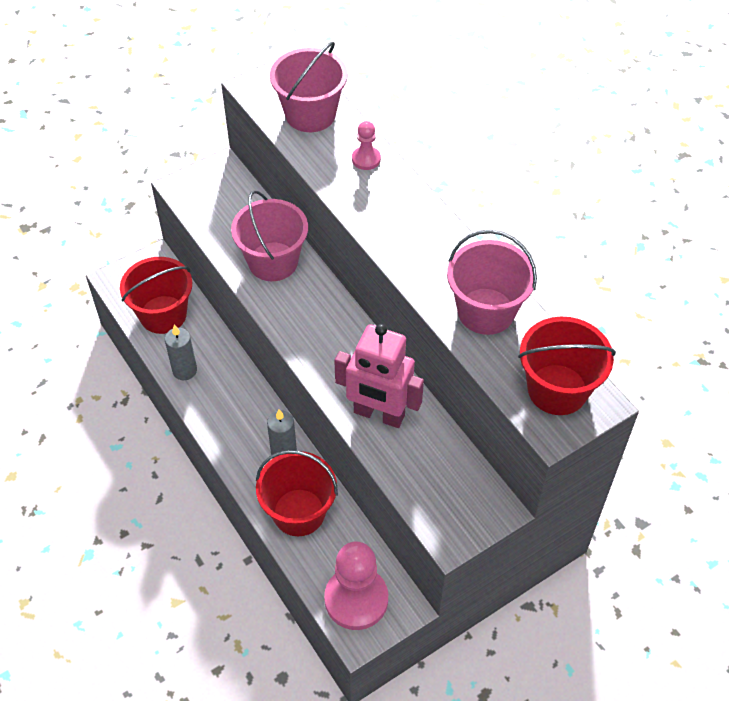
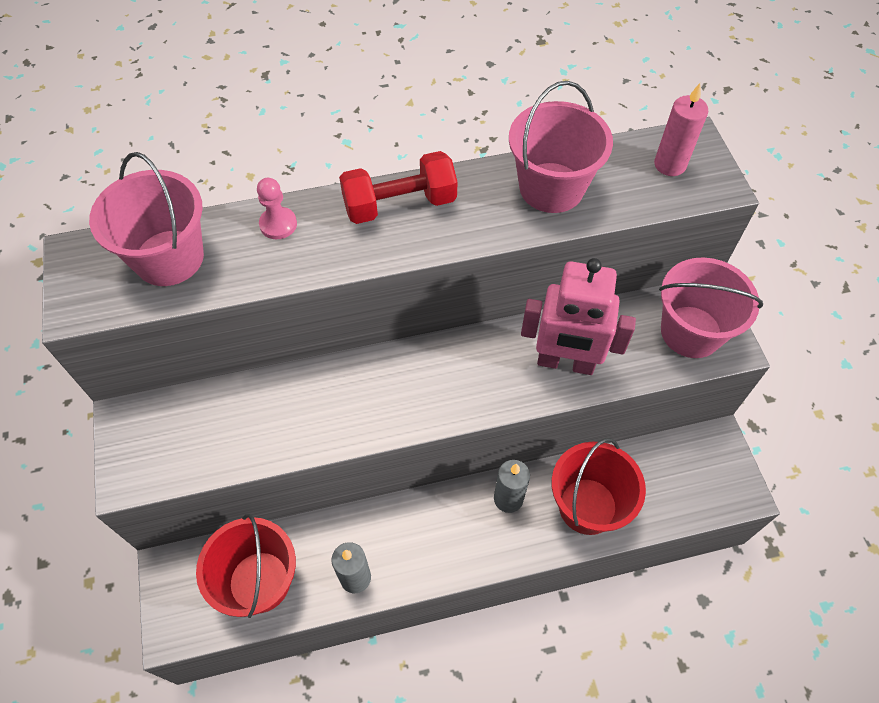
camera: 70 degrees left, 5 degrees up
pink bucket [231,190,308,281] -> pink bucket moved to [659,257,763,358]
pink pawn [324,542,388,630] -> none
pink robot [334,324,424,428] -> pink robot turned 60 degrees clockwise [521,258,636,375]
red bucket [518,317,616,415] -> pink candle [654,83,708,176]
none -> red dumbbell [339,151,458,224]

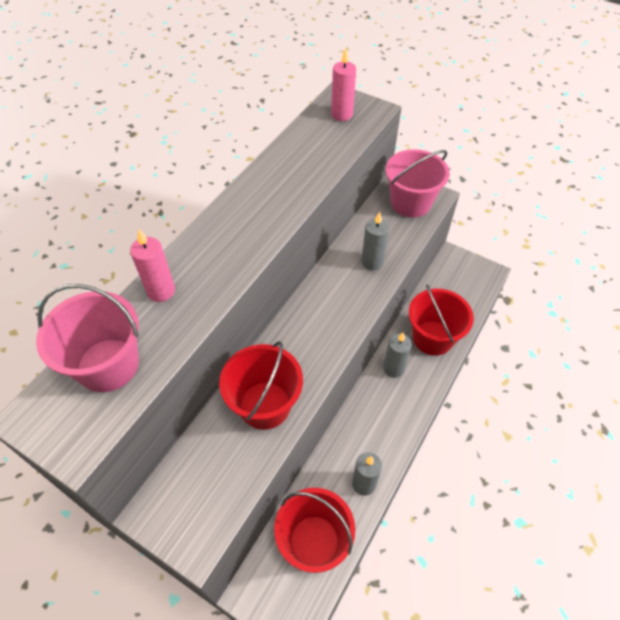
camera: 45 degrees left, 5 degrees down
pink pawn [257,178,297,239] -> pink candle [130,229,175,302]
red dumbbell [339,151,458,224] -> none
pink bucket [509,81,613,213] -> none
pink robot [521,258,636,375] -> grey candle [361,212,389,270]
none -> red bucket [219,341,303,430]

